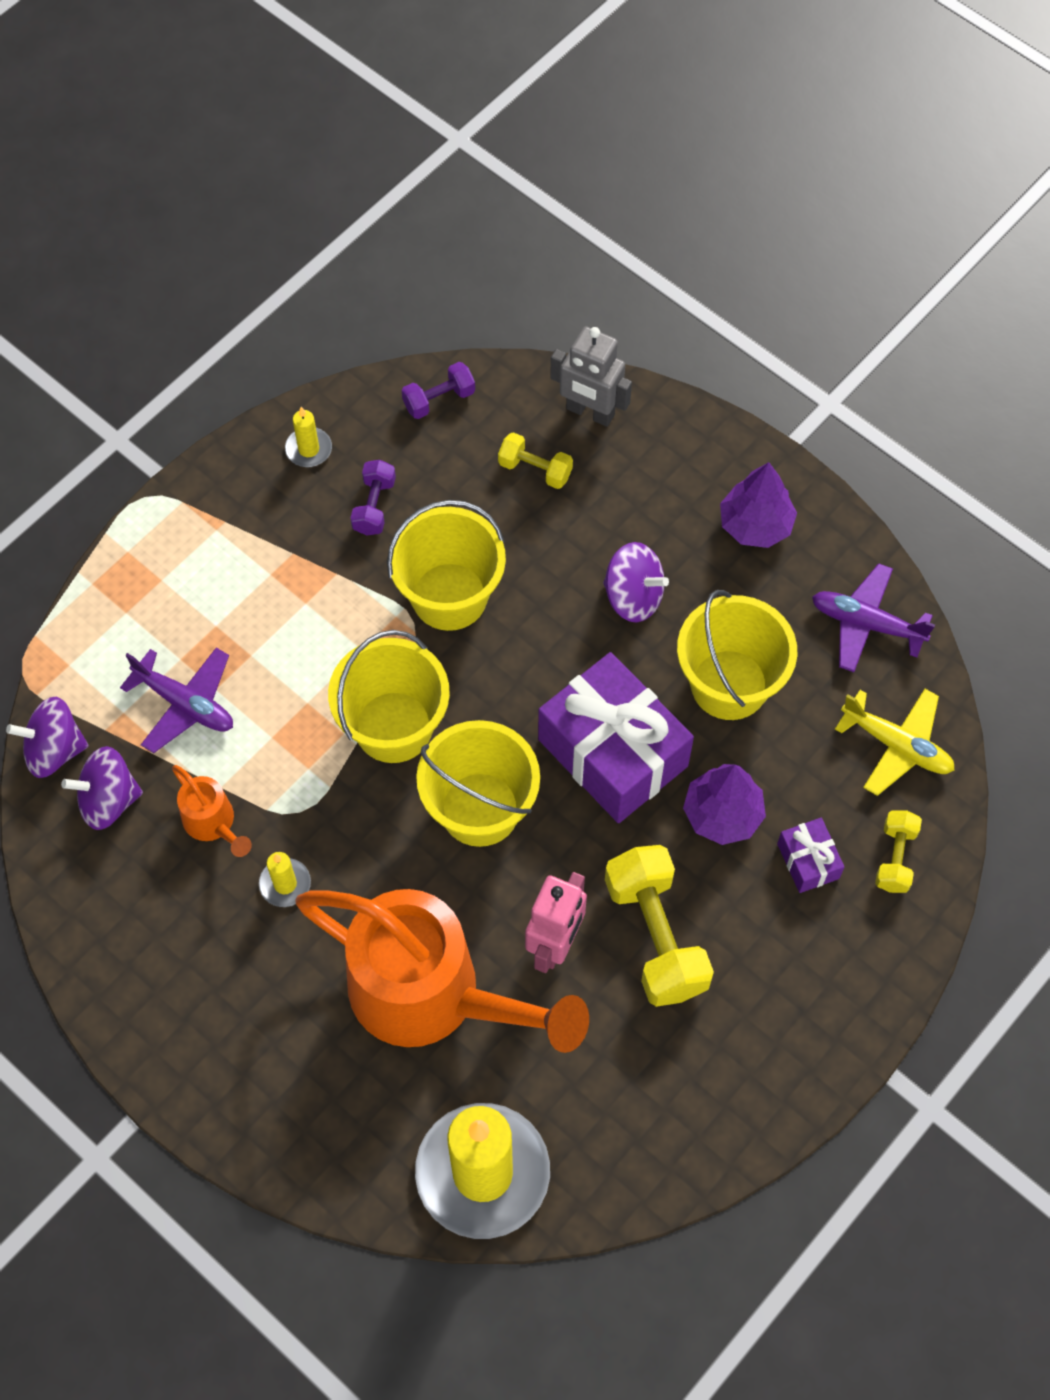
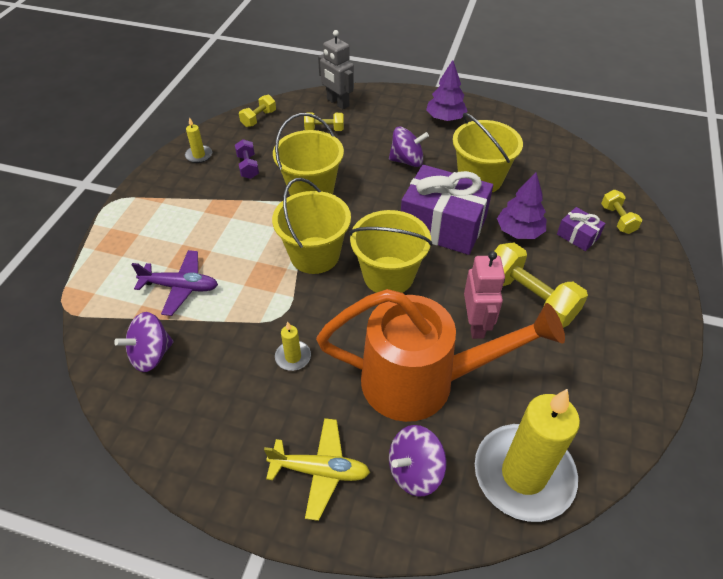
camera: 25 degrees left, 15 degrees down
purple spinning top [6,697,88,778] -> purple spinning top moved to [389,425,446,497]
orange watering can [172,765,252,857] -> none
purple dumbbell [402,362,475,419] -> yellow dumbbell [239,95,276,127]
grey robot [550,326,632,427] -> grey robot turned 45 degrees clockwise [318,30,354,110]
purple plane [812,563,935,672] -> none
yellow plane [835,689,955,796] -> yellow plane moved to [264,418,370,521]

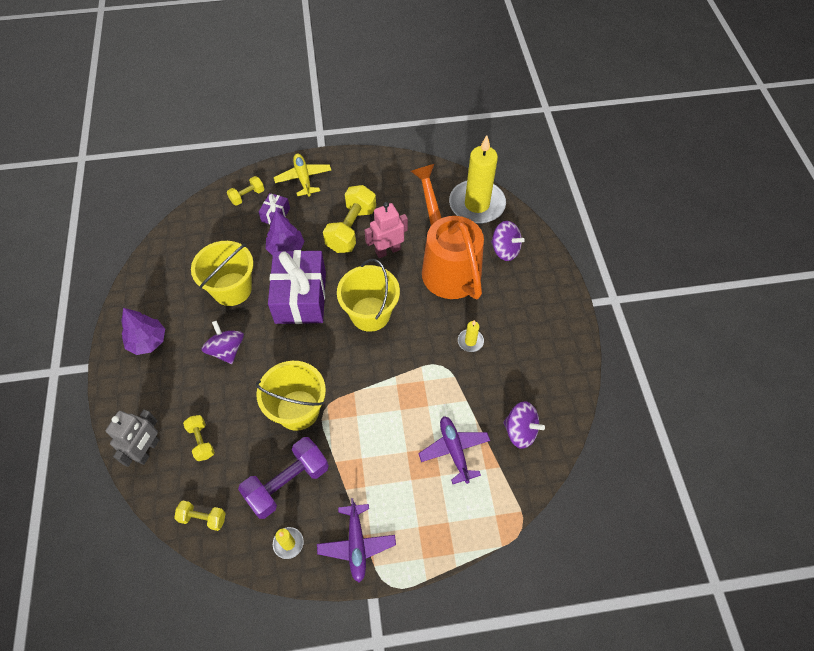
camera: 115 degrees left, 10 degrees up
purple dumbbell [235,139,259,179] -> purple dumbbell [238,437,329,519], size x1.89
yellow plane [264,418,370,521] -> yellow plane moved to [274,154,331,197]
yellow bucket [272,178,351,274] -> none
none -> purple plane [317,498,396,582]

